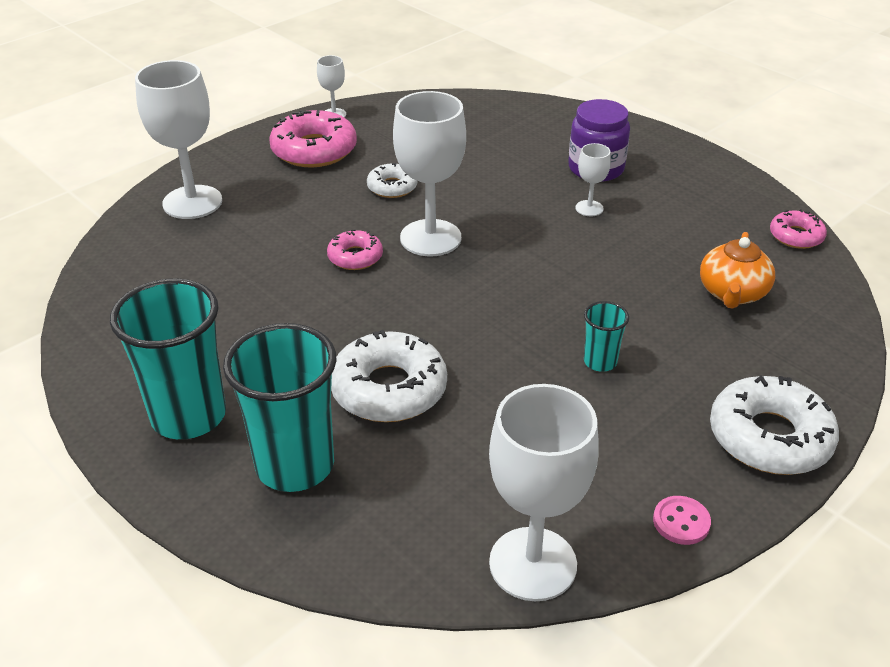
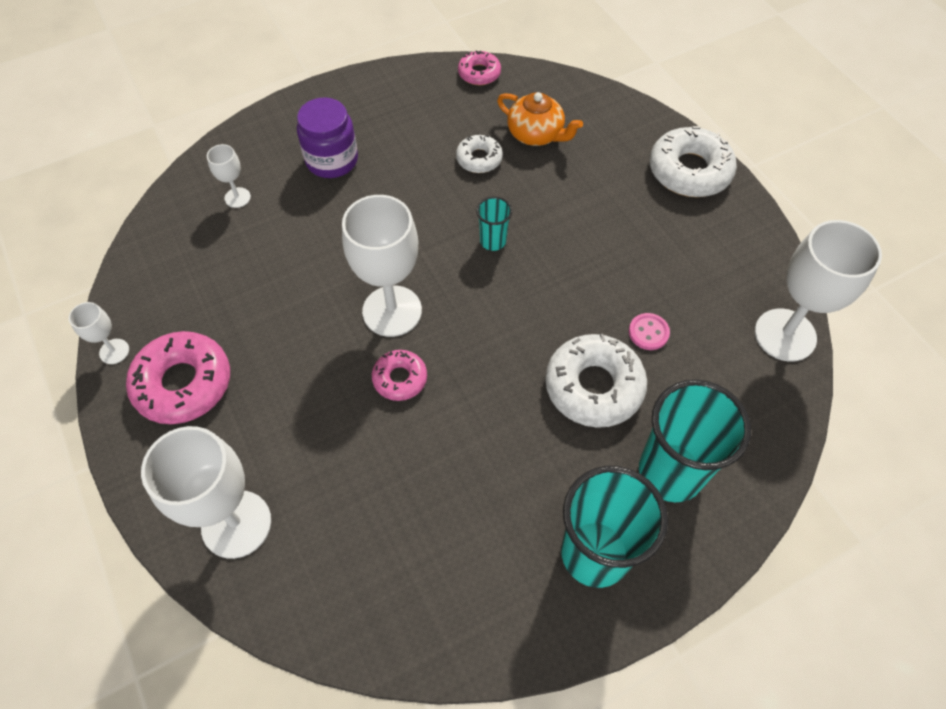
camera: 75 degrees left, 20 degrees up
white donut [367,163,417,198] -> white donut moved to [456,135,503,173]
white goblet [575,143,611,216] -> white goblet moved to [207,144,251,208]
turquoise cup [584,301,629,372] -> turquoise cup moved to [476,196,512,251]
pink button [653,496,711,545] -> pink button moved to [629,313,670,350]

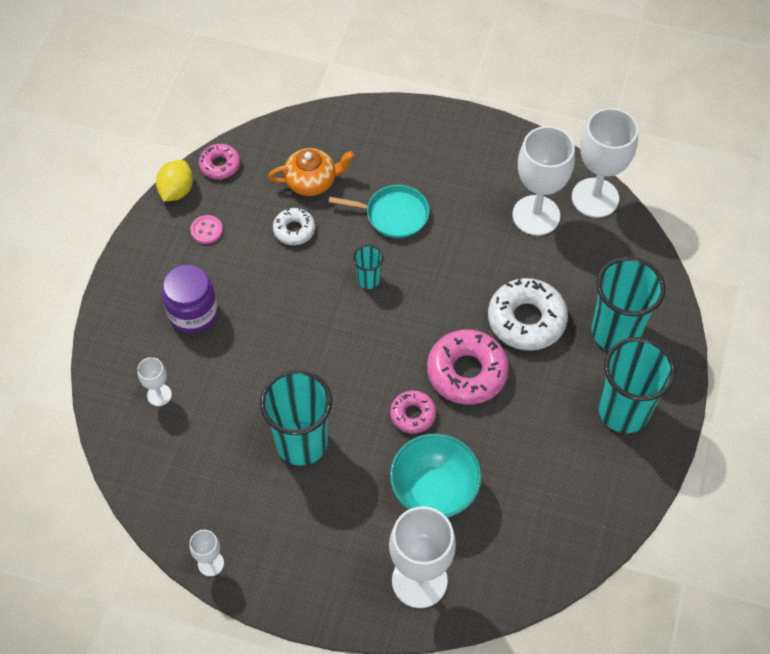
camera: 45 degrees left, 0 degrees up
pink donut [126,331,230,424] -> pink donut moved to [427,329,509,405]
white goblet [342,195,422,337] -> white goblet moved to [512,126,575,236]
pink button [629,313,670,350] -> pink button moved to [190,215,223,244]
white donut [650,126,737,197] -> none
none -> yellow lemon [156,160,193,202]
none -> turquoise cup [260,369,332,466]
none -> turquoise pan [329,185,430,238]
none -> turquoise bowl [390,433,482,518]

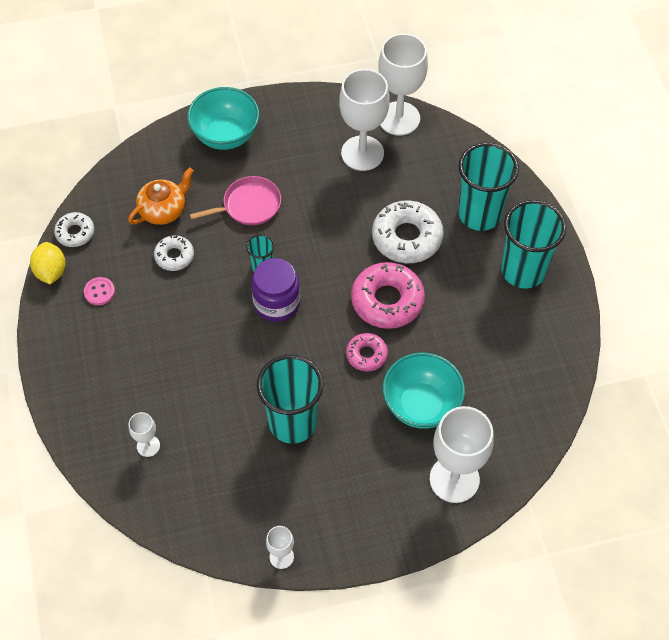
camera: 30 degrees left, 0 degrees up
purple jar [162,265,218,334] -> purple jar moved to [251,258,300,322]
pink donut [199,144,240,179] -> white donut [54,212,94,247]
turquoise pan [329,185,430,238] -> pink pan [190,176,281,225]
none -> turquoise bowl [187,87,259,150]

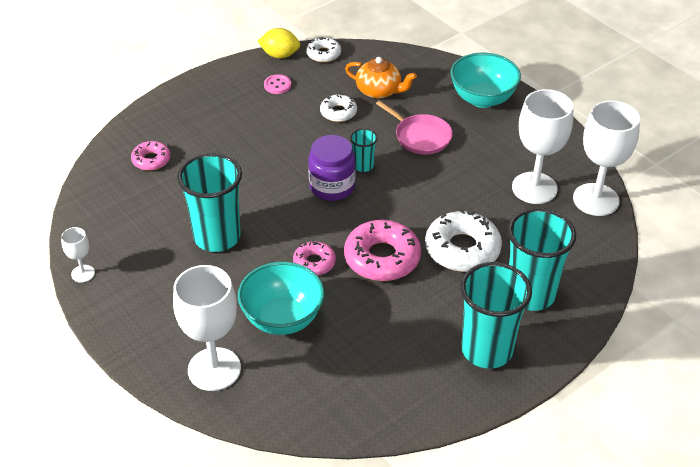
camera: 65 degrees right, 15 degrees down
yellow lemon [30,242,66,284] -> yellow lemon turned 45 degrees clockwise [258,28,300,58]
white goblet [129,412,160,457] -> pink donut [131,141,171,171]

